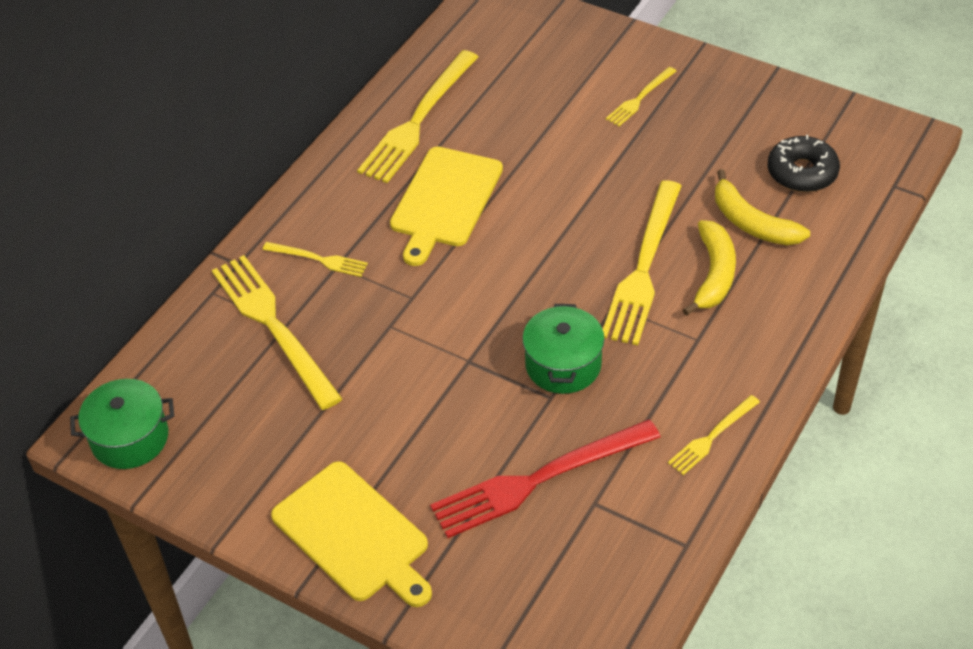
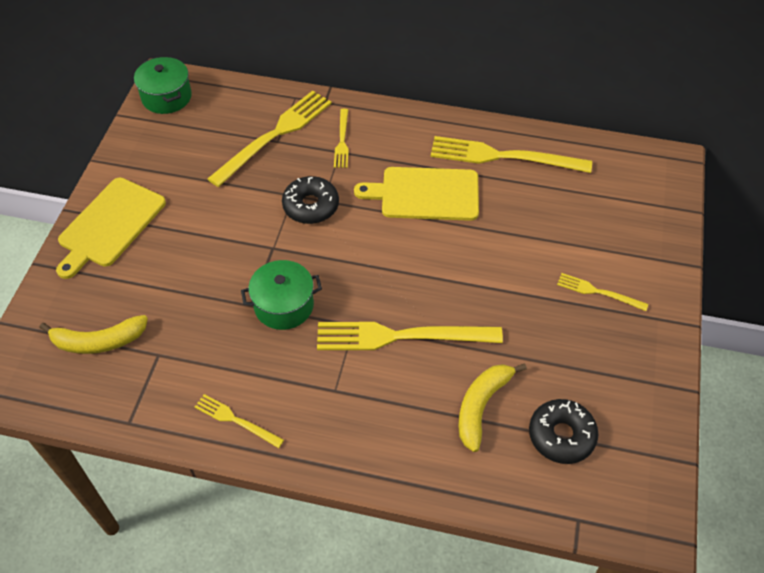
camera: 70 degrees right, 5 degrees up
red fork [430,419,661,538] -> none
yellow banana [683,220,736,316] -> yellow banana moved to [39,315,148,354]
none -> black donut [282,176,339,224]

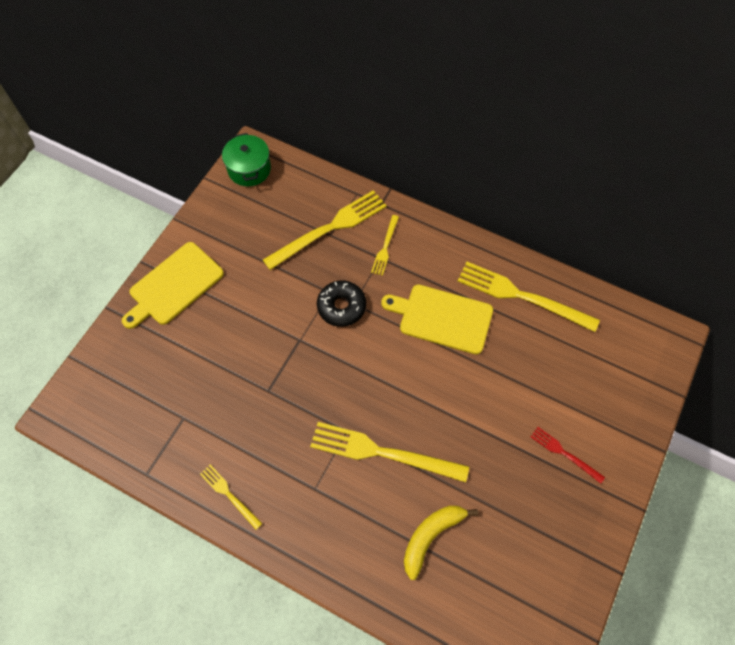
camera: 15 degrees right, 10 degrees up
yellow banana [39,315,148,354] -> none
green pot [241,260,322,330] -> none
black donut [529,399,598,464] -> none
yellow fork [557,273,648,311] -> red fork [531,427,605,484]

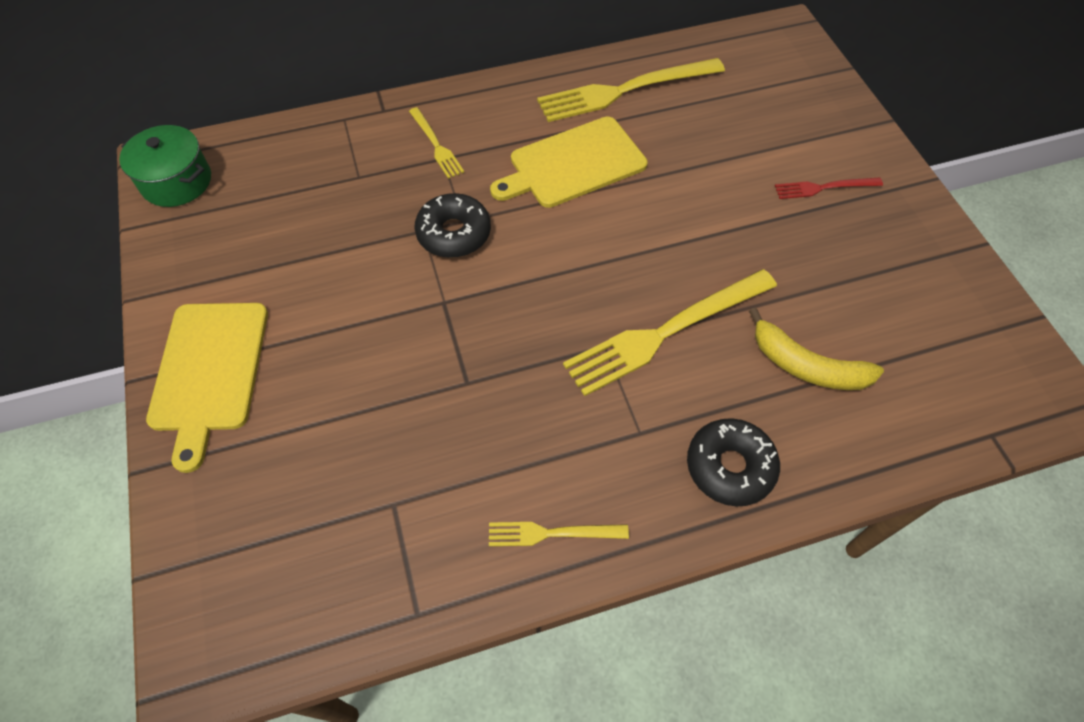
camera: 45 degrees left, 5 degrees down
yellow fork [263,190,387,270] -> none
yellow banana [404,506,478,580] -> yellow banana turned 60 degrees counterclockwise [749,307,884,390]
none -> black donut [687,418,780,507]

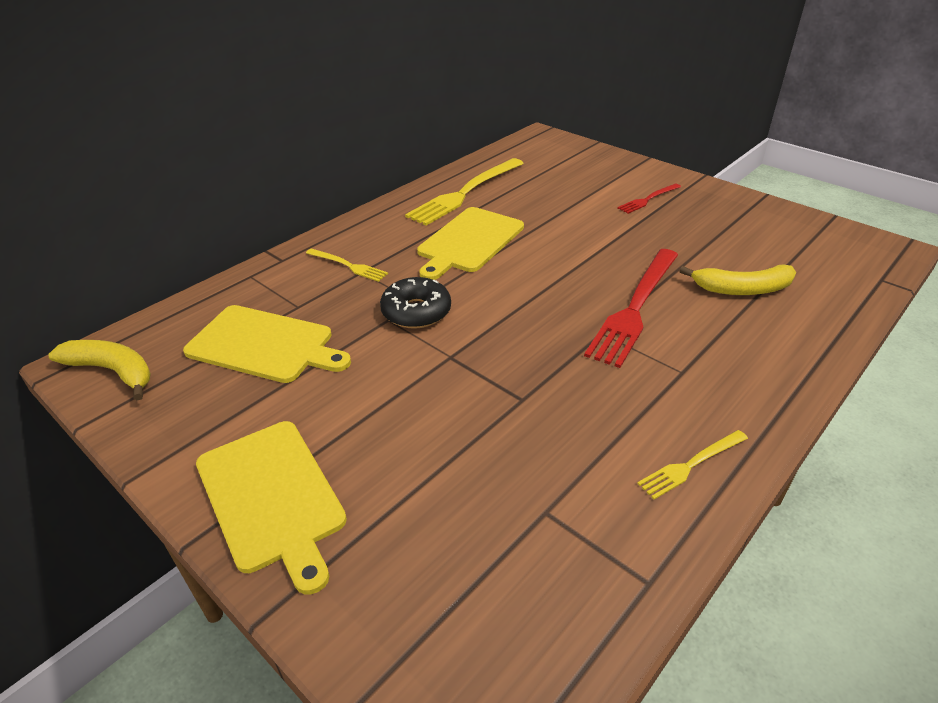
camera: 30 degrees left, 20 degrees down
green pot [119,125,211,207] -> yellow banana [48,340,151,401]
yellow fork [563,269,777,396] -> red fork [584,249,678,368]
black donut [687,418,780,507] -> none
none -> yellow cutting board [183,305,351,383]

